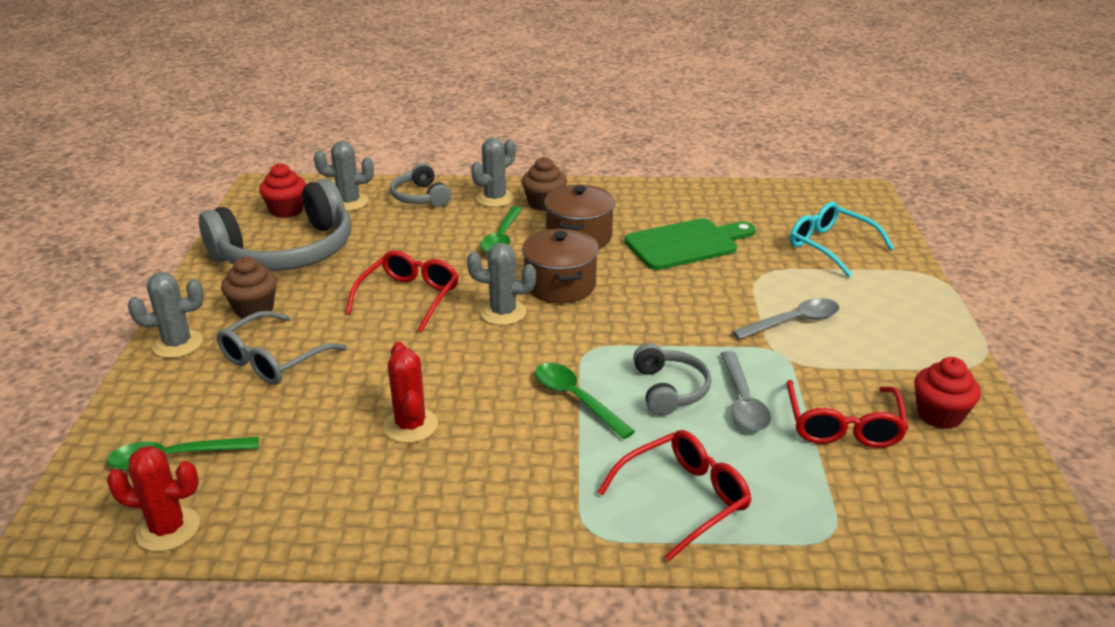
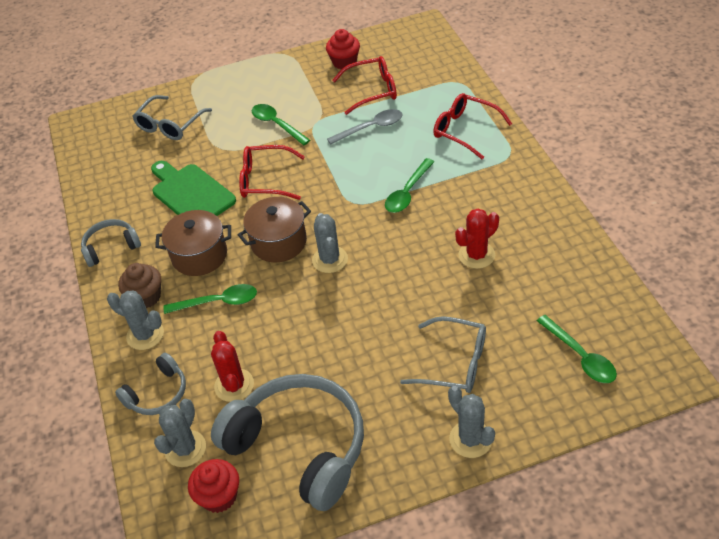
camera: 105 degrees left, 15 degrees up
red cactus [107,446,200,552] -> red cactus moved to [211,331,254,402]
brown cupcake [221,256,277,318] -> none
grey cactus [314,141,374,211] -> grey cactus turned 45 degrees clockwise [154,399,206,467]
red glasses [345,250,459,333] -> red glasses moved to [239,145,305,200]
grey headphones [633,343,711,416] -> grey headphones moved to [81,219,141,267]
grey spoon [732,298,839,340] -> green spoon [252,104,310,145]
turquoise glasses [790,202,895,277] -> grey glasses [132,95,212,140]

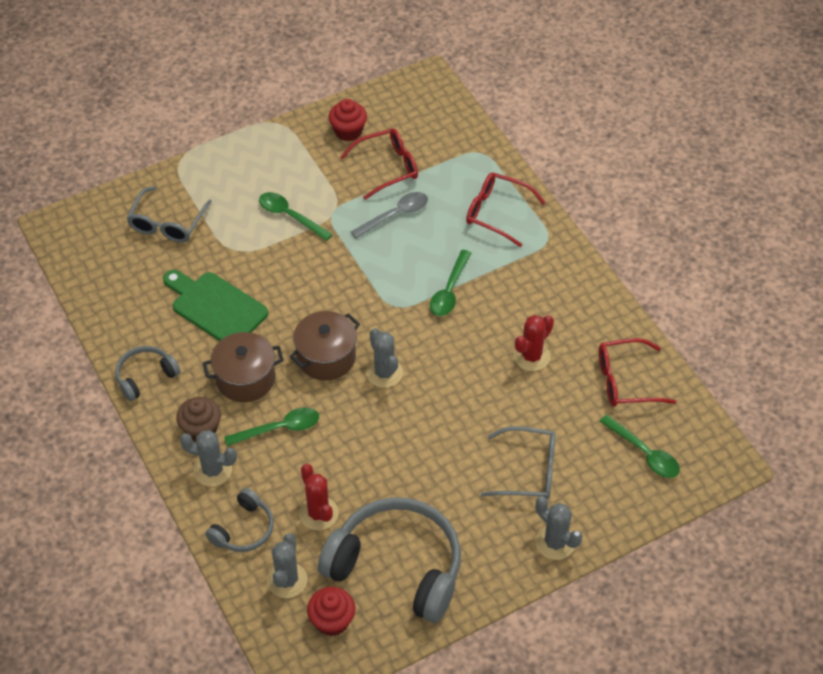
camera: 15 degrees left, 5 degrees up
red glasses [239,145,305,200] -> red glasses moved to [599,338,676,407]

